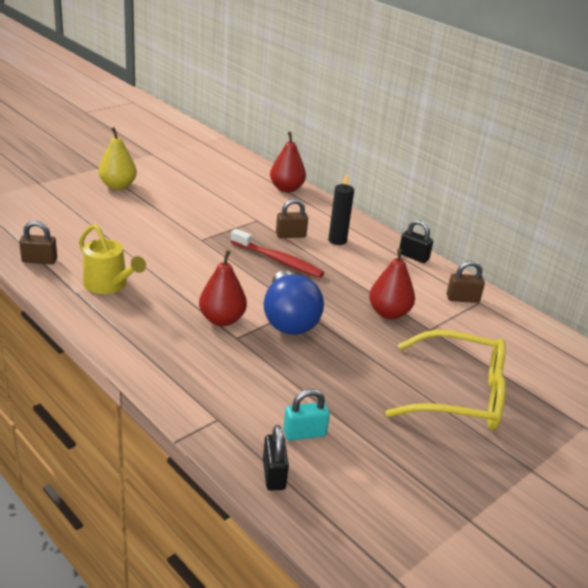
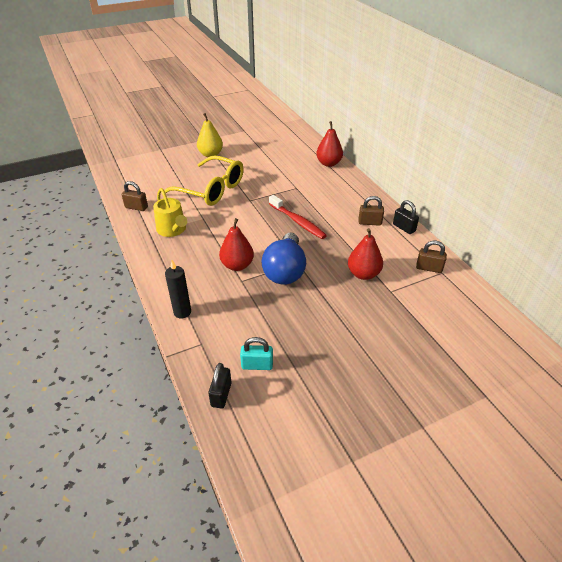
camera: 20 degrees right, 10 degrees up
brown padlock [276,199,308,238] -> brown padlock moved to [359,196,384,226]
black candle [328,173,354,245] -> black candle moved to [165,260,191,319]
yellow glasses [385,330,506,430] -> yellow glasses moved to [161,155,244,206]

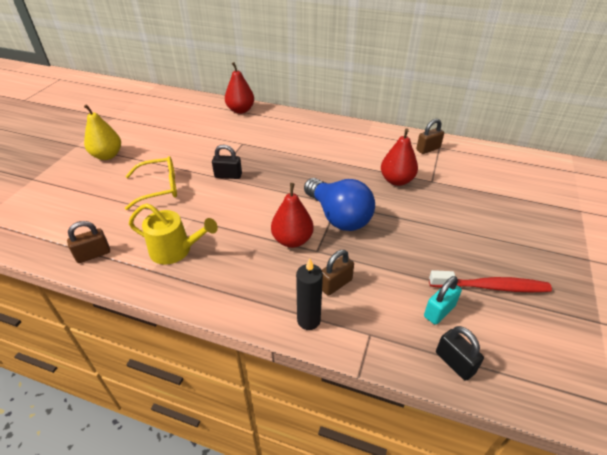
camera: 45 degrees left, 0 degrees up
yellow glasses [161,155,244,206] -> yellow glasses [125,156,177,210], size x0.66
red toothbrush [269,195,327,239] -> red toothbrush moved to [429,270,552,292]
brown padlock [359,196,384,226] -> brown padlock moved to [322,250,354,296]
black padlock [393,200,419,234] -> black padlock moved to [212,144,242,179]

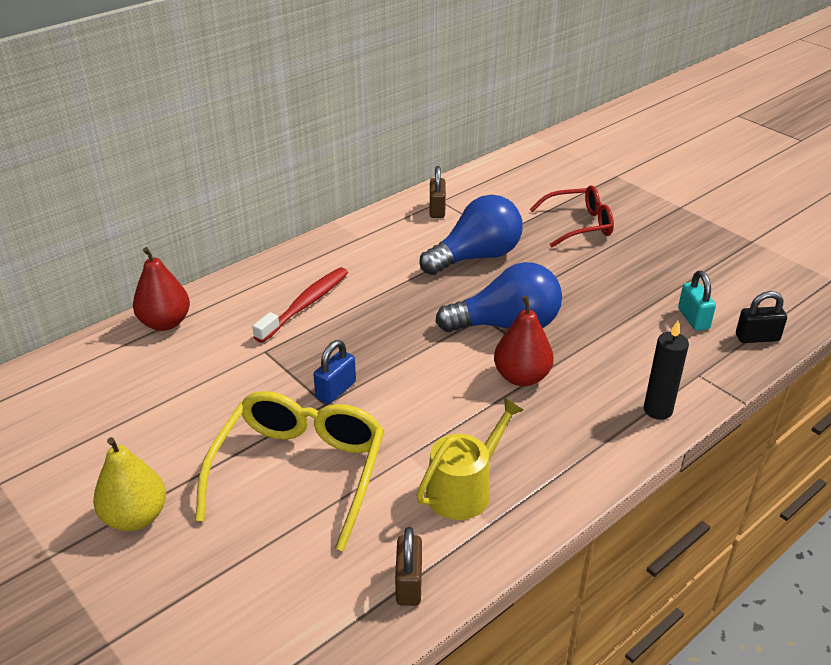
camera: 60 degrees left, 5 degrees down
yellow glasses [125,156,177,210] -> yellow glasses [195,391,384,551], size x1.52
black padlock [212,144,242,179] -> blue padlock [313,340,356,404]
brown padlock [322,250,354,296] -> none
red pear [381,129,418,186] -> blue light bulb [419,195,523,275]
red toothbrush [429,270,552,292] -> red toothbrush moved to [252,267,348,343]
none -> red glasses [530,185,614,247]

